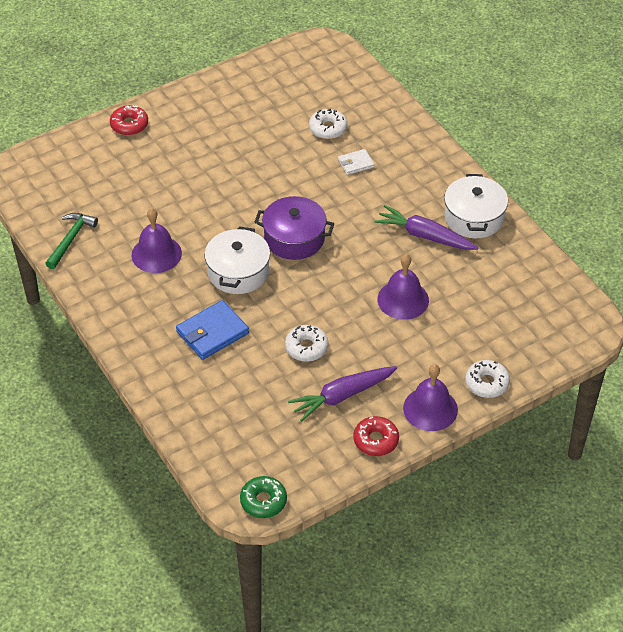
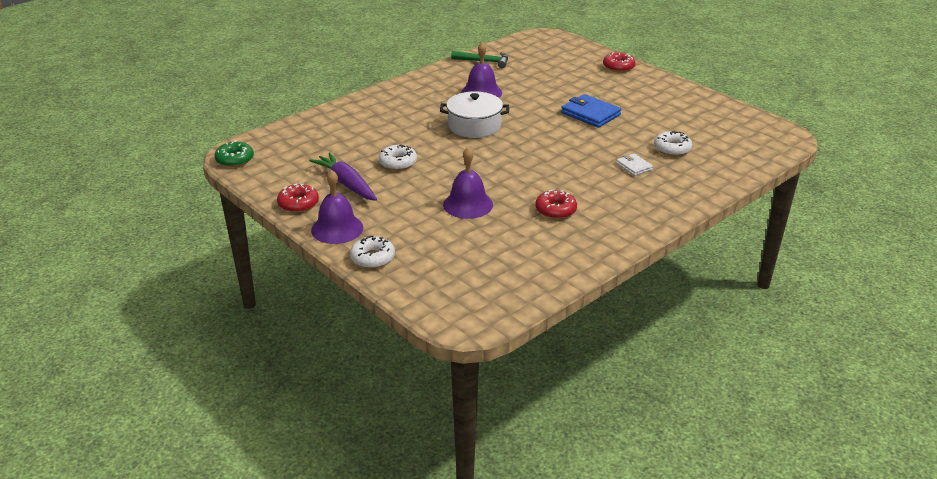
camera: 80 degrees right, 15 degrees down
blue wallet [176,300,249,360] -> blue wallet moved to [561,94,621,128]
purple pot [255,196,334,260] -> none
purple carrot [374,205,478,250] -> red donut [535,189,577,219]
white pot [444,174,508,238] -> none

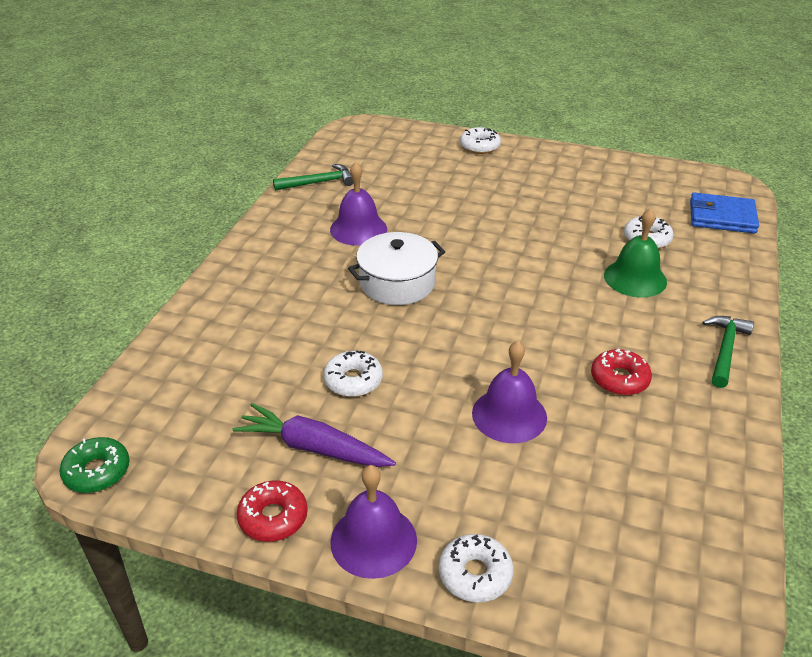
camera: 30 degrees left, 5 degrees up
blue wallet [561,94,621,128] -> blue wallet moved to [690,192,759,234]
red donut [603,52,636,72] -> white donut [460,127,501,154]
white wallet [616,153,653,176] -> green bell [604,208,667,298]
none -> green hammer [703,316,754,388]

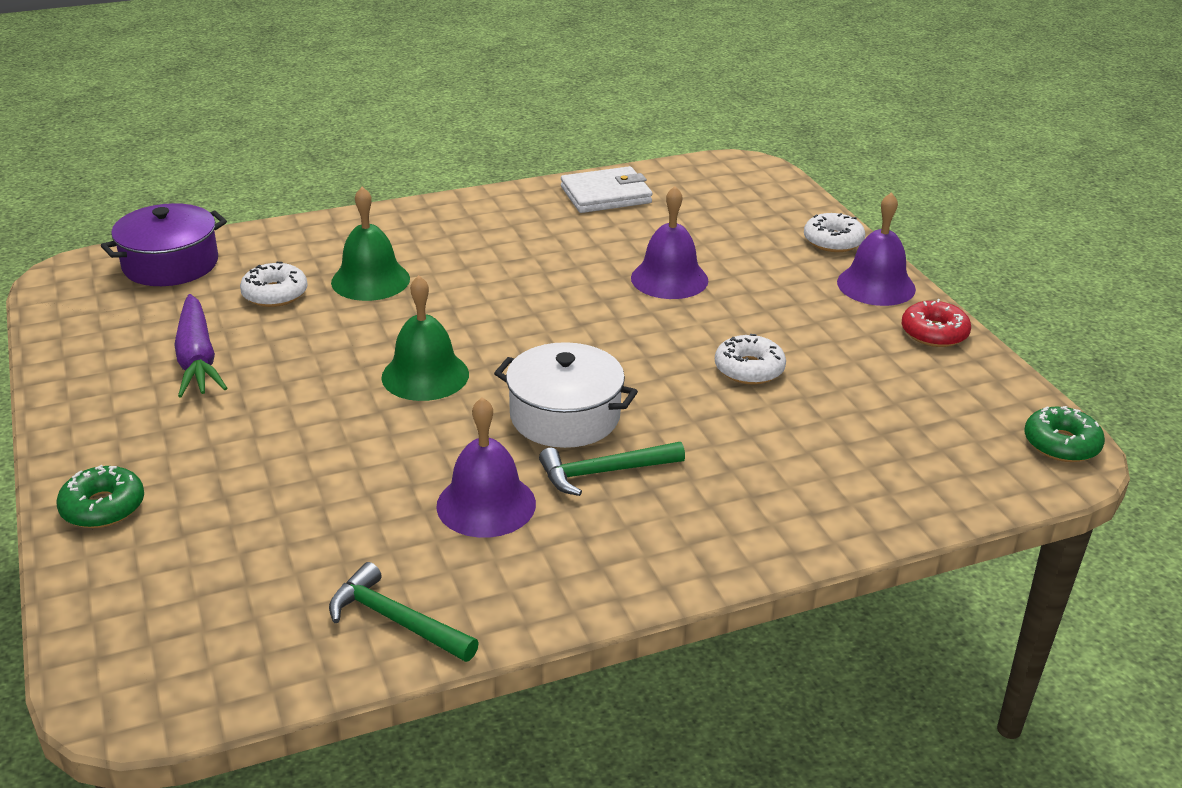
camera: 130 degrees left, 5 degrees down
purple carrot [232,403,396,467] -> purple carrot moved to [174,294,227,398]
white donut [460,127,501,154] -> green donut [56,465,144,528]
red donut [591,349,652,395] -> none
blue wallet [690,192,759,234] -> purple pot [101,203,227,286]
green hammer [703,316,754,388] -> green hammer moved to [539,442,685,496]
none -> green bell [381,275,469,401]
none -> white wallet [561,166,652,213]

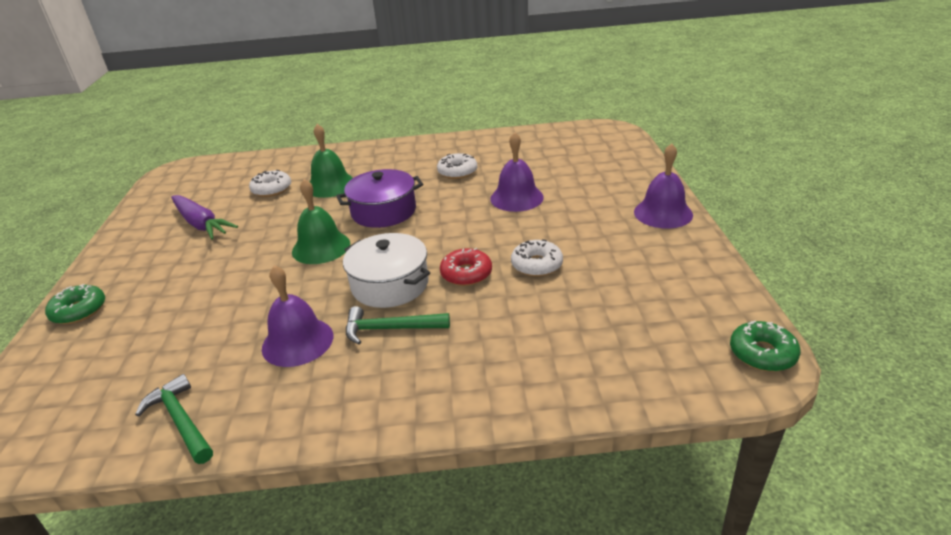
camera: 20 degrees right, 0 degrees up
purple pot [101,203,227,286] -> purple pot moved to [336,169,423,228]
purple carrot [174,294,227,398] -> purple carrot turned 45 degrees counterclockwise [171,195,238,240]
white wallet [561,166,652,213] -> none
white donut [804,213,865,252] -> white donut moved to [437,153,477,179]
red donut [902,299,971,347] -> red donut moved to [440,248,492,286]

